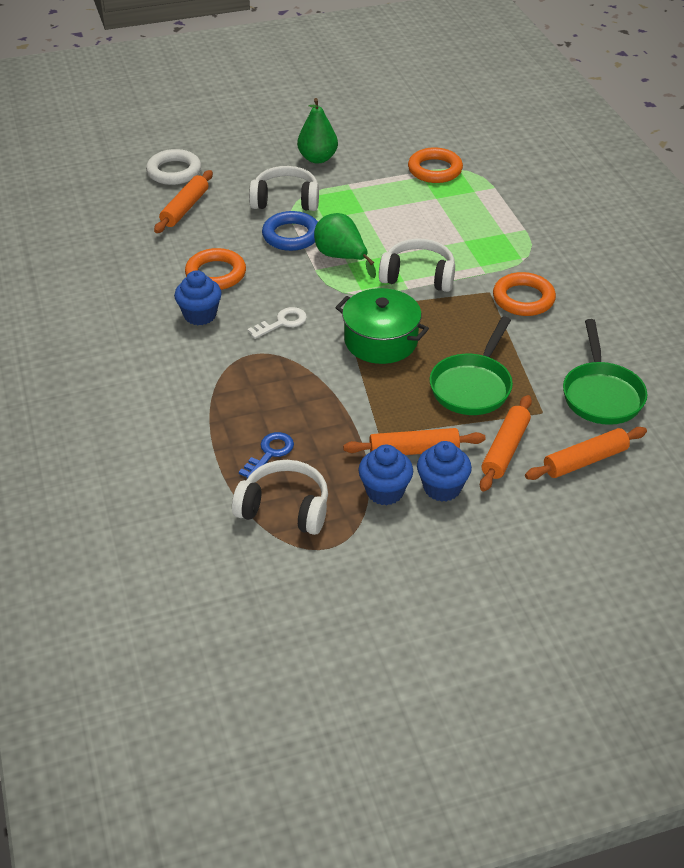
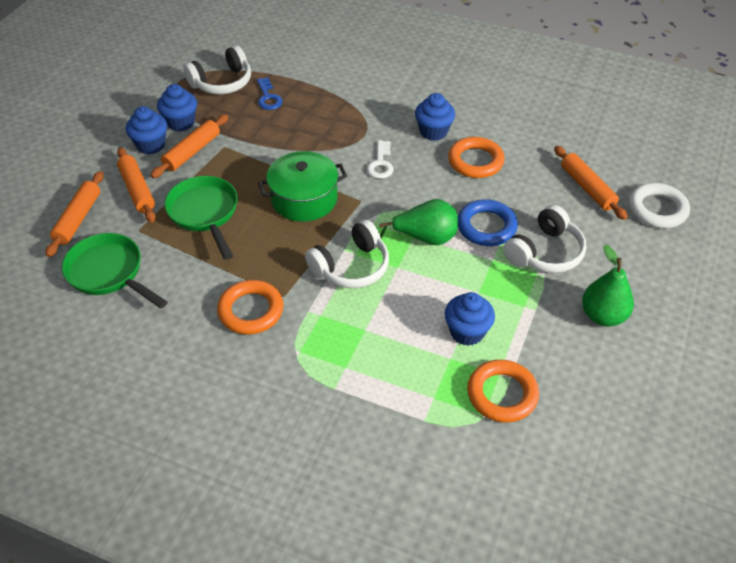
camera: 130 degrees right, 5 degrees up
none -> blue cupcake [445,292,495,346]

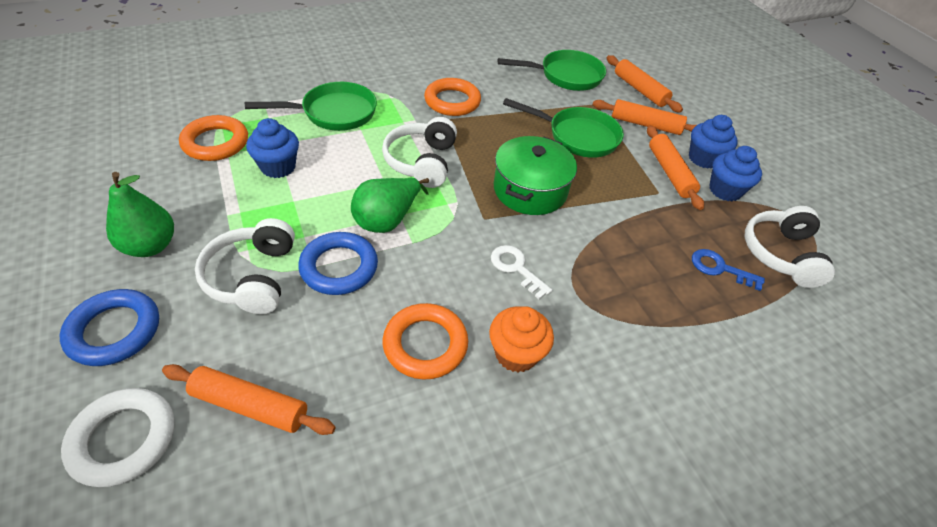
camera: 130 degrees right, 0 degrees up
blue cupcake [415,93,455,141] -> orange cupcake [489,306,554,373]
none -> blue ring [60,289,159,366]
none -> green pan [245,82,377,131]

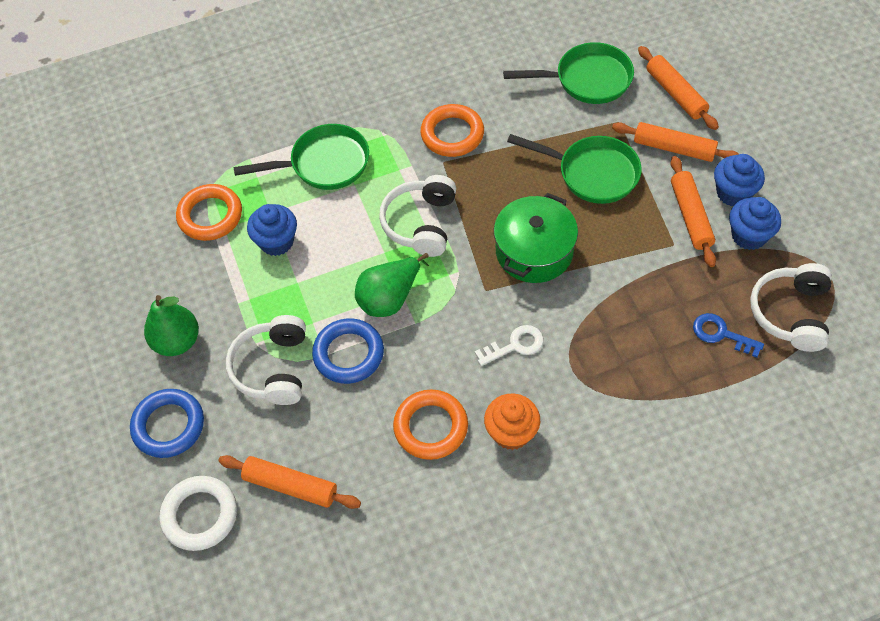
camera: 10 degrees right, 10 degrees up
white key [491,245,552,299] -> white key turned 105 degrees clockwise [475,325,543,366]

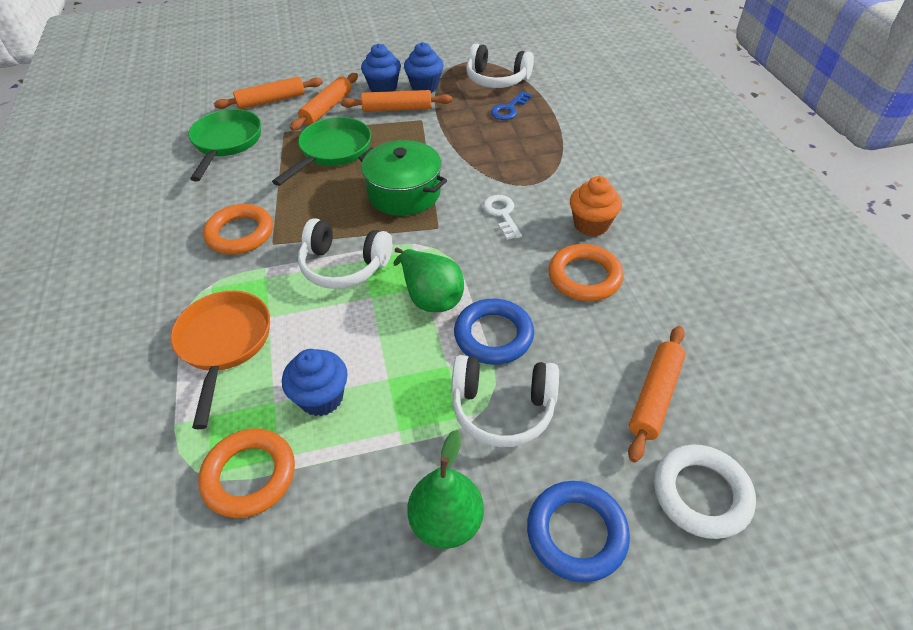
camera: 85 degrees left, 10 degrees down
green pan [233,124,369,190] -> orange pan [170,291,270,429]

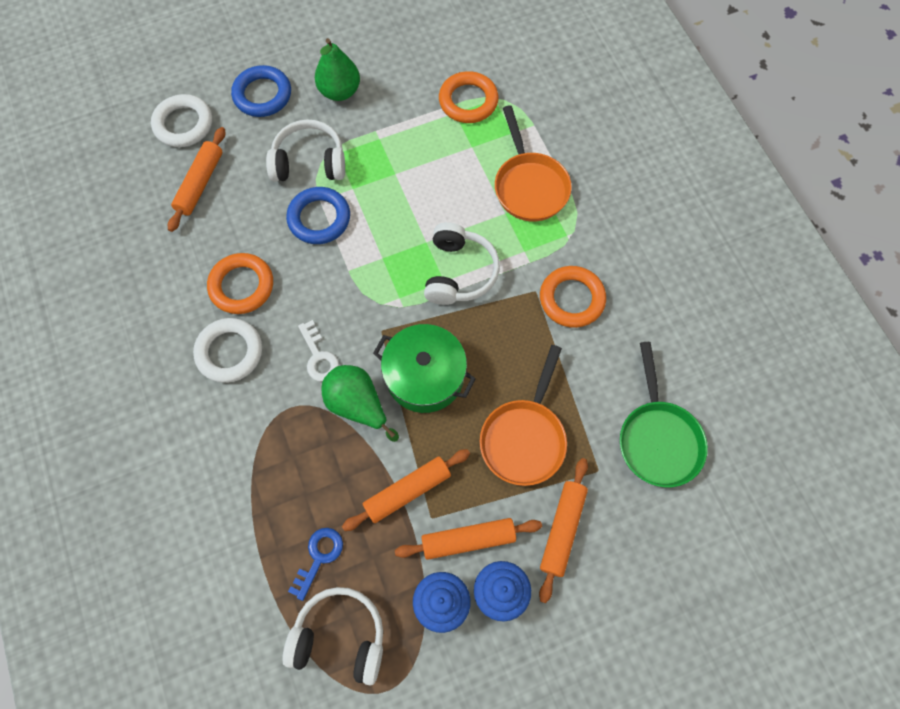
camera: 170 degrees right, 20 degrees up
orange rolling pin [214,77,323,109] -> orange rolling pin moved to [342,449,470,531]
green pan [272,117,371,186] -> orange pan [480,345,567,486]
blue cupcake [282,349,348,416] -> none
white headphones [298,218,392,289] -> white headphones turned 90 degrees clockwise [424,222,500,305]
green pear [393,247,464,312] -> green pear moved to [321,365,399,442]
orange cupcake [570,176,622,237] -> white ring [193,318,262,383]

